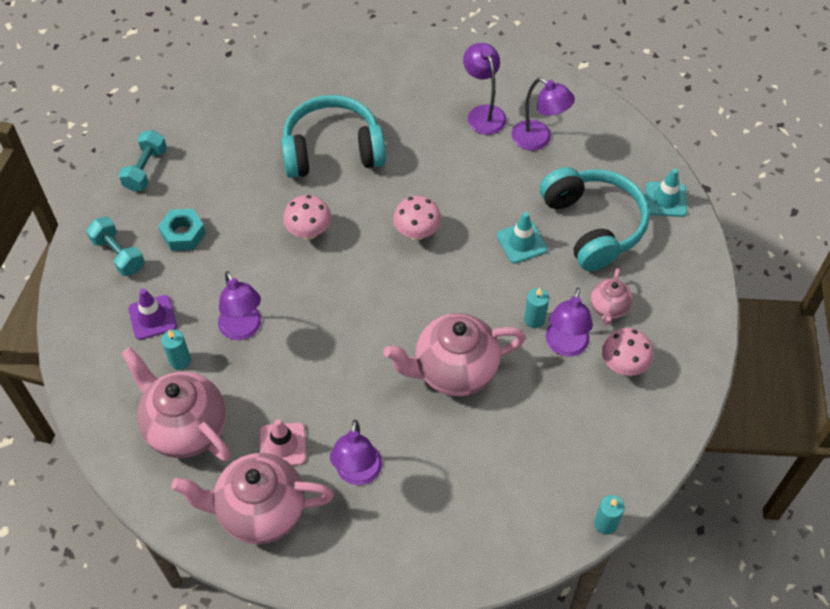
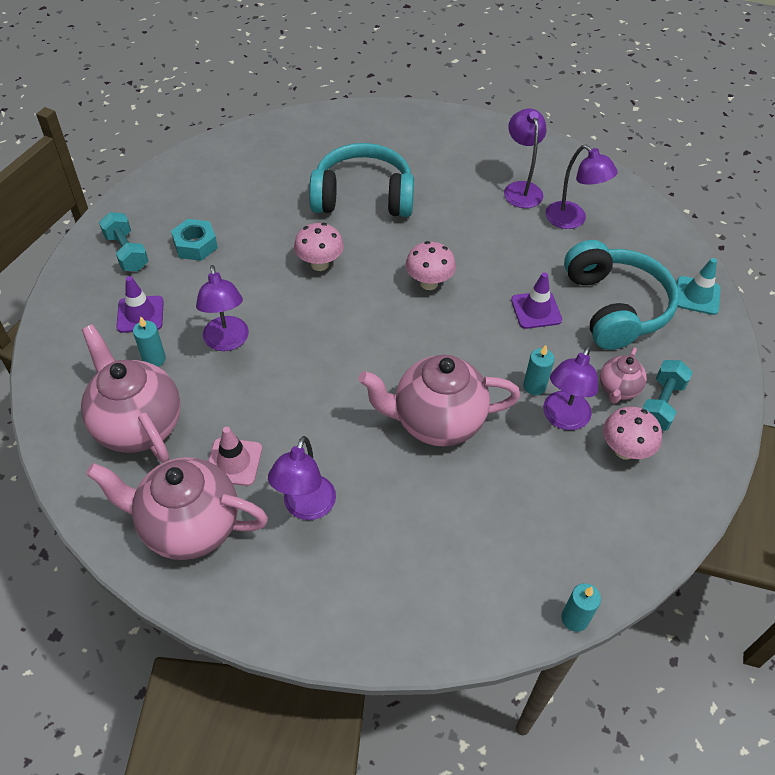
camera: 10 degrees right, 5 degrees down
turquoise dumbbell [118,130,167,192] -> turquoise dumbbell moved to [642,360,693,431]
turquoise traffic cone [497,212,547,263] -> purple traffic cone [511,272,562,329]

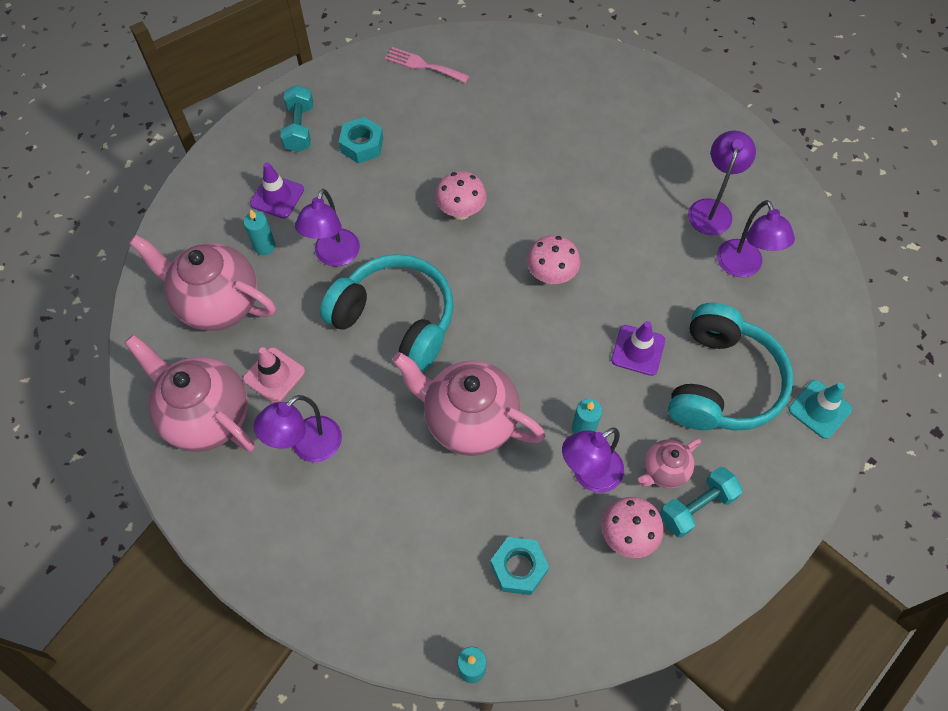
camera: 30 degrees right, 10 degrees up
pink teapot [81,324,181,463] -> pink teapot turned 60 degrees counterclockwise [129,235,276,331]
turquoise headphones [309,143,414,217] -> turquoise headphones moved to [320,254,454,372]
none -> pink fork [385,47,470,83]
none -> turquoise nut [490,537,549,595]

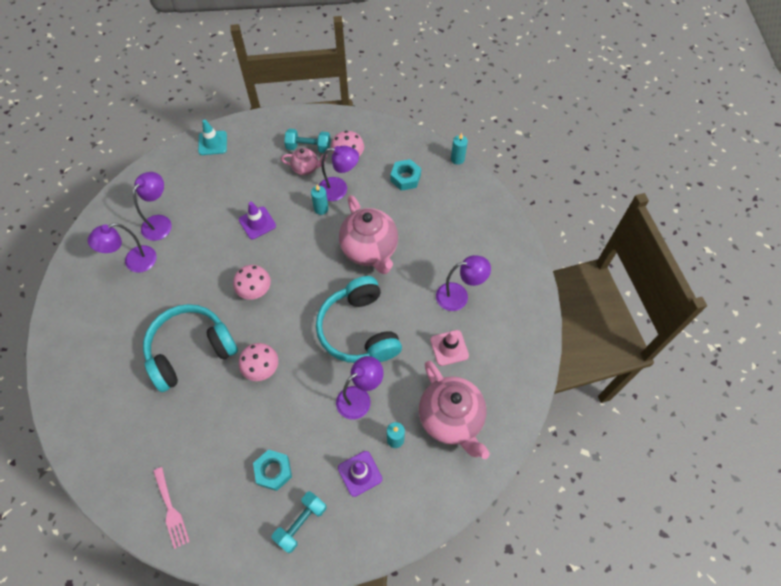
camera: 140 degrees left, 0 degrees up
pink teapot [124,334,255,452] -> none
turquoise headphones [668,303,794,431] -> turquoise headphones moved to [143,304,238,392]

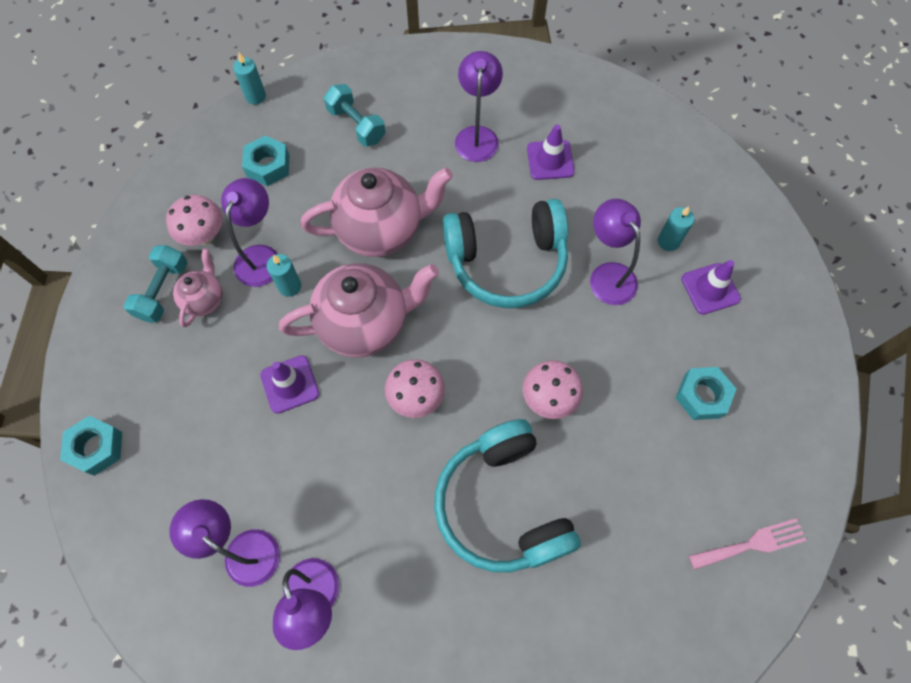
camera: 80 degrees left, 5 degrees up
turquoise traffic cone [198,119,227,155] -> turquoise nut [60,416,122,476]
turquoise dumbbell [271,491,326,553] -> turquoise dumbbell moved to [324,84,386,146]
pink teapot [419,361,490,459] -> pink teapot moved to [279,263,439,358]
pink traffic cone [430,330,469,366] -> purple traffic cone [527,125,575,180]

